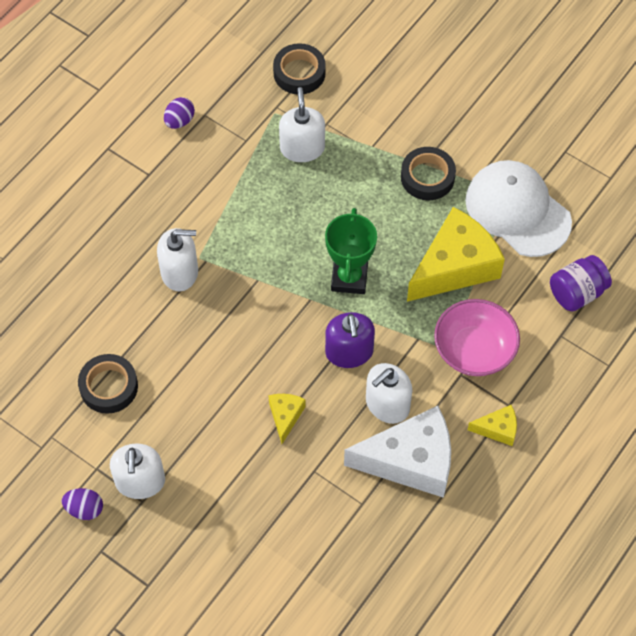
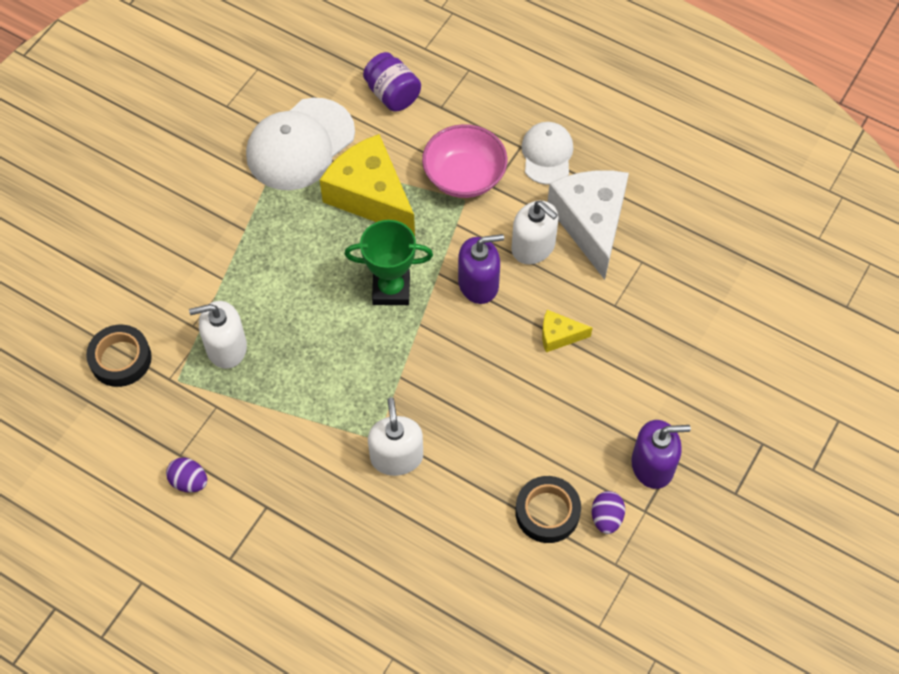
camera: 95 degrees left, 0 degrees up
purple egg [62,488,103,520] -> purple egg moved to [592,491,625,534]
white soap dispenser [110,443,165,499] -> purple soap dispenser [631,420,691,489]
black tape [401,147,456,200] -> none
yellow cheese [468,405,517,446] -> white cap [521,122,573,185]

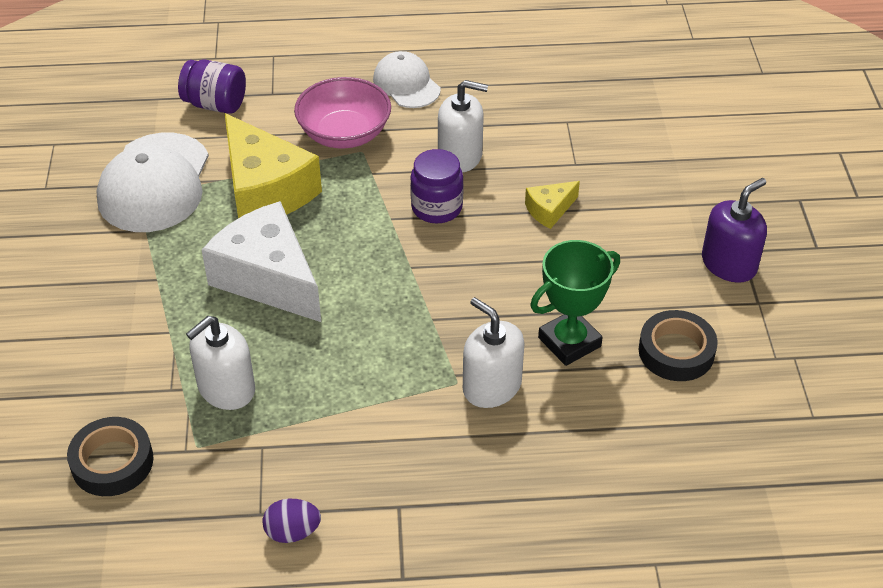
camera: 35 degrees left, 15 degrees down
yellow cheese [320,134,415,236] -> yellow cheese turned 135 degrees counterclockwise [225,113,322,218]
green trophy [344,220,433,305] -> green trophy moved to [530,240,620,366]
purple soap dispenser [458,234,504,304] -> purple jar [410,149,464,224]
white cheese [547,170,629,280] -> white cheese moved to [202,201,321,322]
purple egg [592,491,625,534] -> none

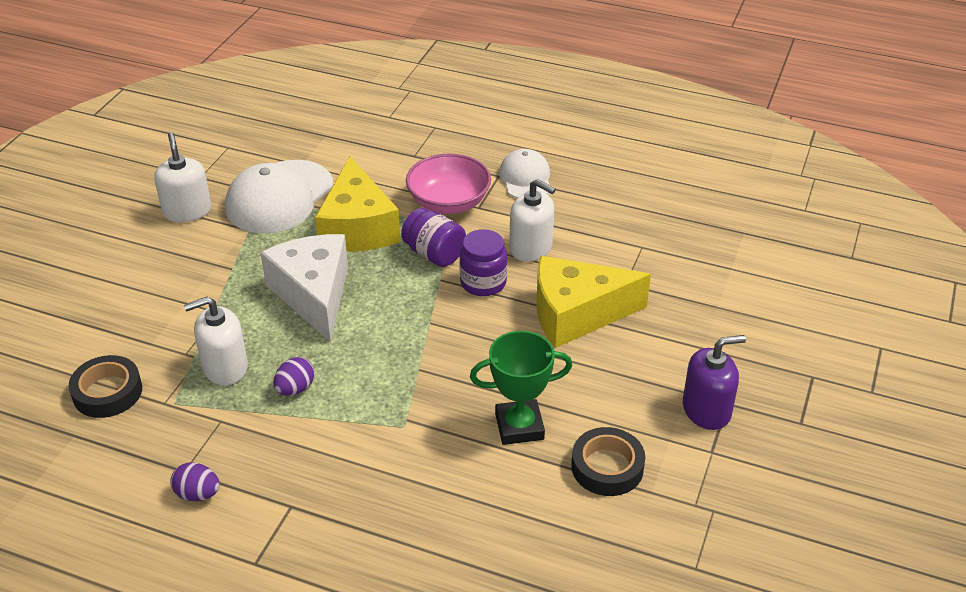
camera: 25 degrees right, 5 degrees down
purple jar [178,60,246,114] -> purple jar moved to [401,208,466,267]
white soap dispenser [463,297,524,408] -> white soap dispenser moved to [154,132,211,222]
yellow cheese [525,181,580,229] -> yellow cheese [537,256,651,348], size x2.18
none -> purple egg [273,357,314,396]

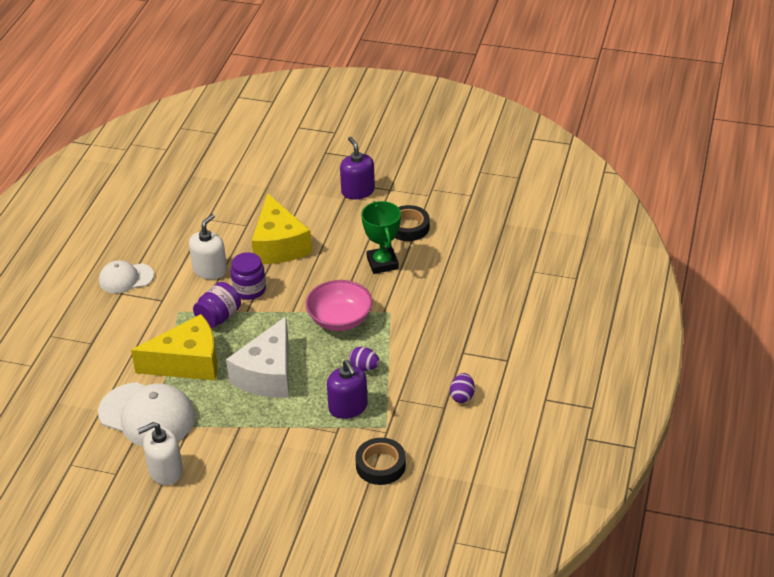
camera: 95 degrees left, 0 degrees up
white soap dispenser [184,297,248,386] -> purple soap dispenser [327,360,368,419]
white cheese [260,234,348,342] -> white cheese turned 45 degrees counterclockwise [226,316,289,398]
pink bowl [406,154,491,214] -> pink bowl moved to [306,280,373,331]

